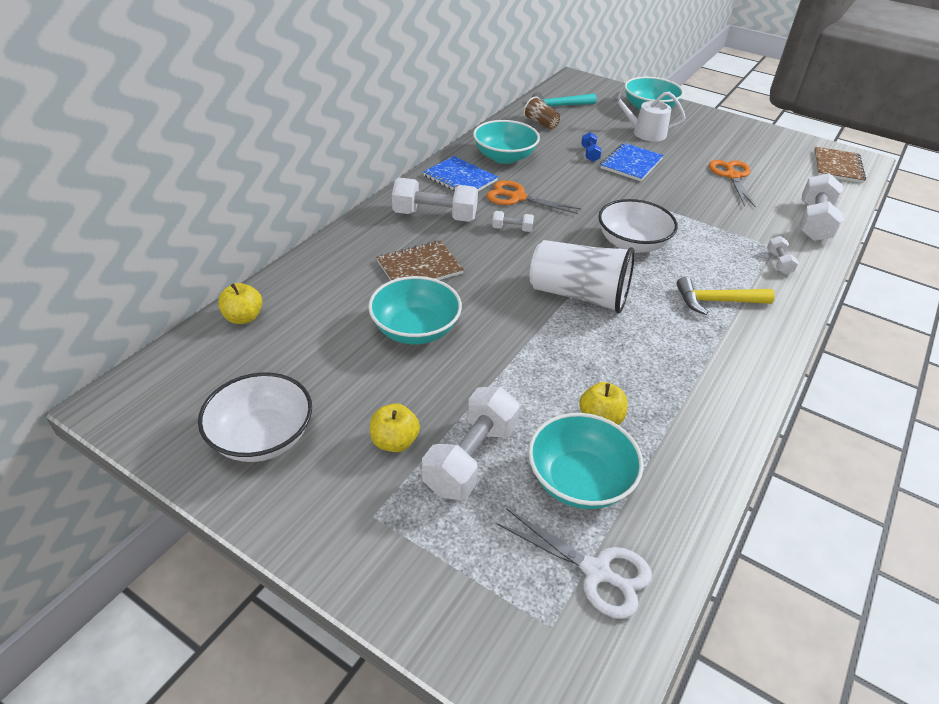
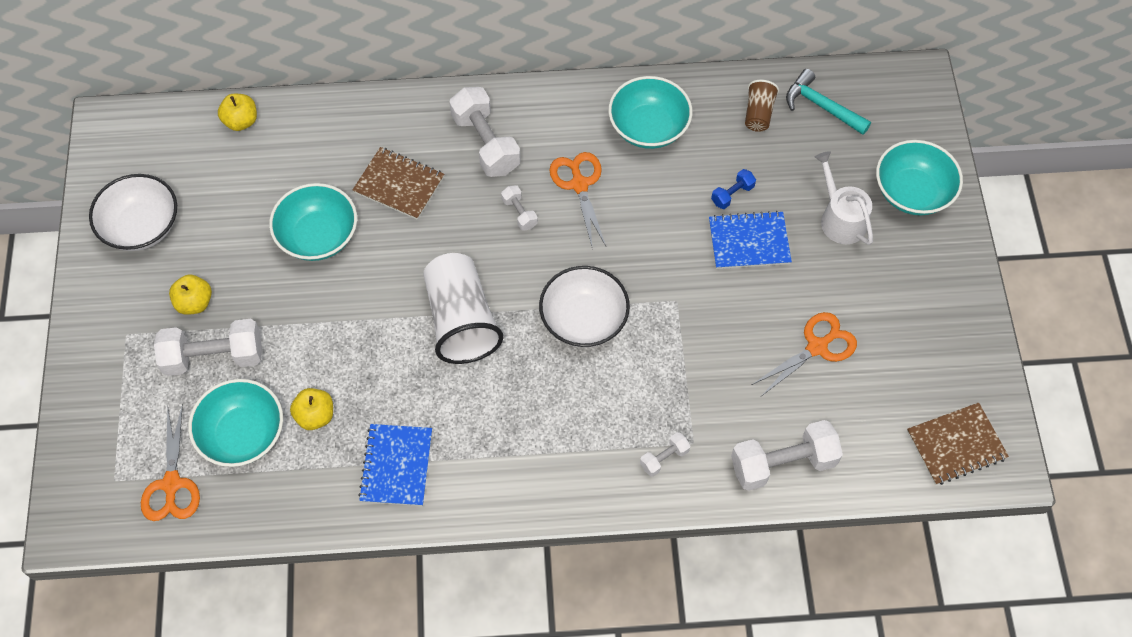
camera: 55 degrees right, 20 degrees up
blue notebook [423,156,498,191] -> blue notebook moved to [358,424,432,506]
white scissors [496,508,652,619] -> orange scissors [141,404,200,521]
yellow hammer [676,277,775,315] -> none

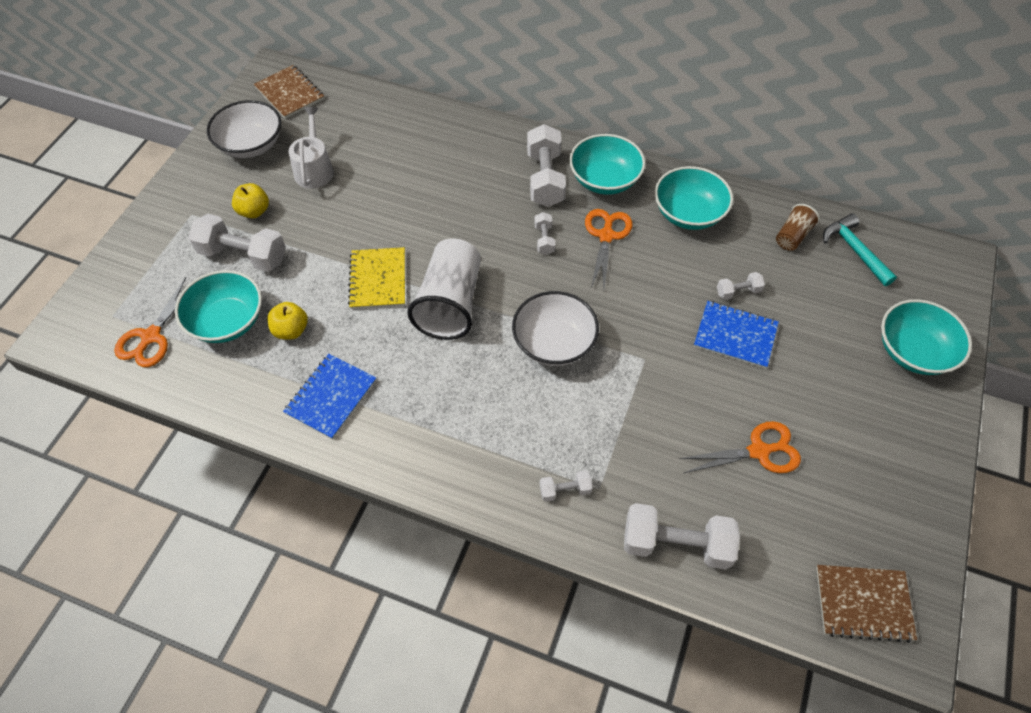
camera: 25 degrees right, 5 degrees down
yellow apple [218,94,257,131] -> none
turquoise bowl [269,183,357,261] -> turquoise bowl moved to [569,134,645,195]
brown notebook [353,147,444,220] -> brown notebook moved to [254,65,324,119]
blue dumbbell [711,169,756,209] -> white dumbbell [717,272,765,300]
white watering can [815,151,873,245] -> white watering can moved to [289,107,334,189]
none -> yellow notebook [348,247,405,309]

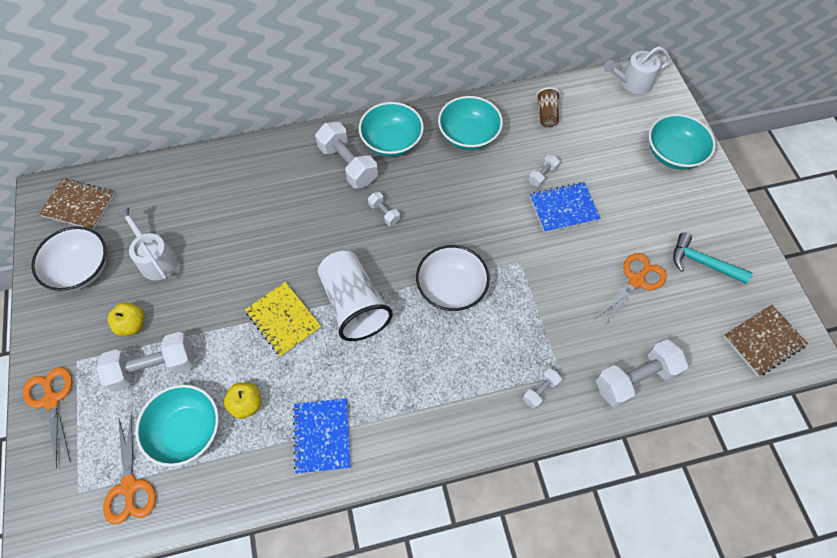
camera: 35 degrees left, 5 degrees up
orange scissors [585,209,632,288] -> orange scissors moved to [23,367,72,468]
turquoise hammer [823,213,897,286] -> turquoise hammer moved to [673,233,752,284]
none -> white watering can [603,46,671,94]

